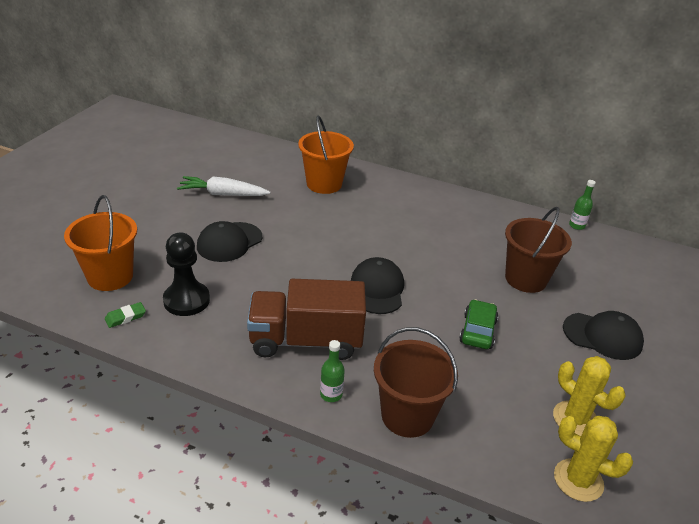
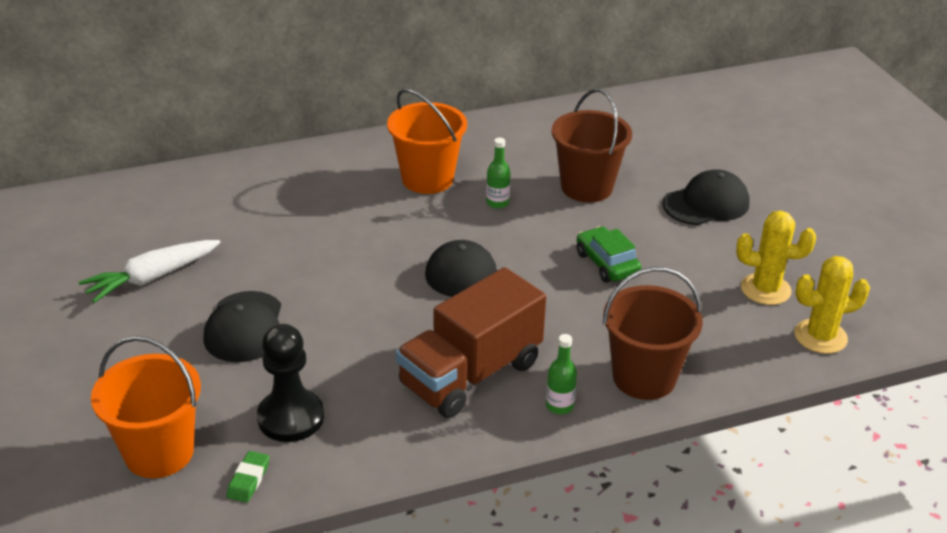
camera: 40 degrees left, 0 degrees up
orange bucket [298,115,354,194] -> orange bucket moved to [387,89,467,194]
green bottle [569,180,596,230] -> green bottle moved to [486,138,511,209]

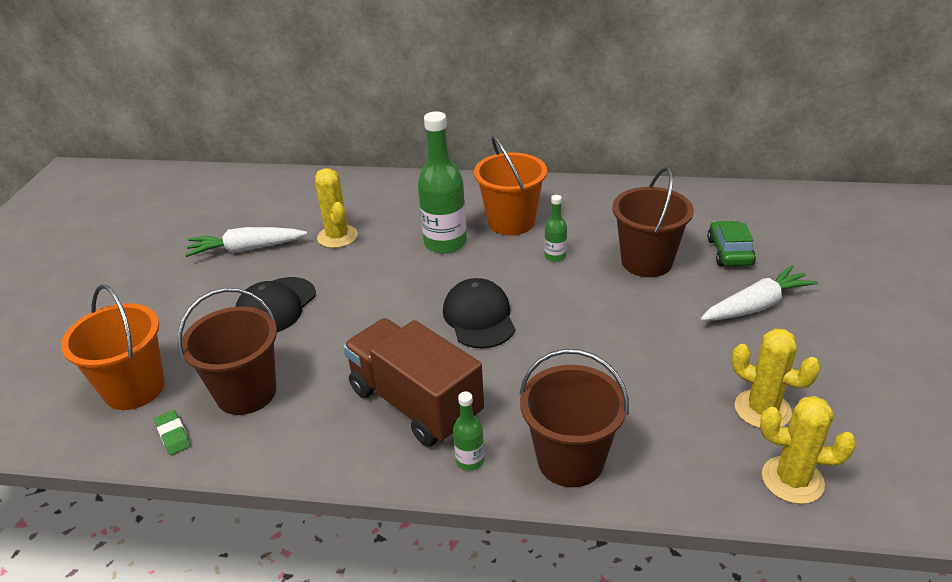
camera: 30 degrees right, 0 degrees up
green eraser [227,451,270,503] -> green eraser turned 75 degrees counterclockwise [154,410,191,455]
black pawn [257,324,324,442] -> brown bucket [178,288,277,415]
brown truck [396,267,546,418] -> brown truck turned 60 degrees clockwise [343,318,484,447]
green car [576,226,641,283] -> green car moved to [707,221,756,266]
black cap [662,169,750,225] -> white carrot [701,265,818,321]
none -> yellow cactus [315,168,358,248]
none -> green bottle [418,111,467,253]

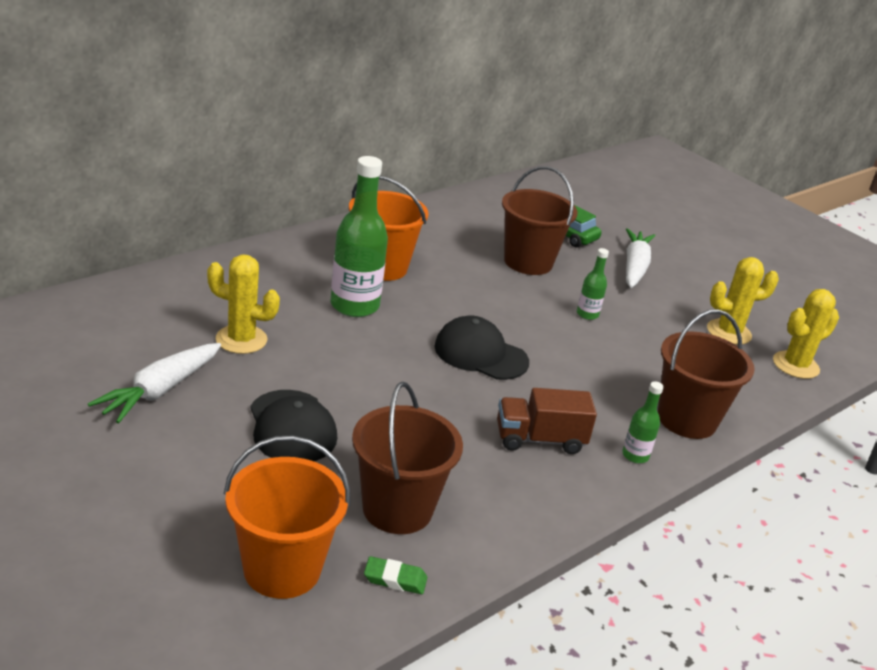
camera: 55 degrees left, 5 degrees down
brown truck [343,318,484,447] -> brown truck [497,388,597,454], size x0.61
green bottle [544,195,567,262] -> green bottle moved to [577,248,609,320]

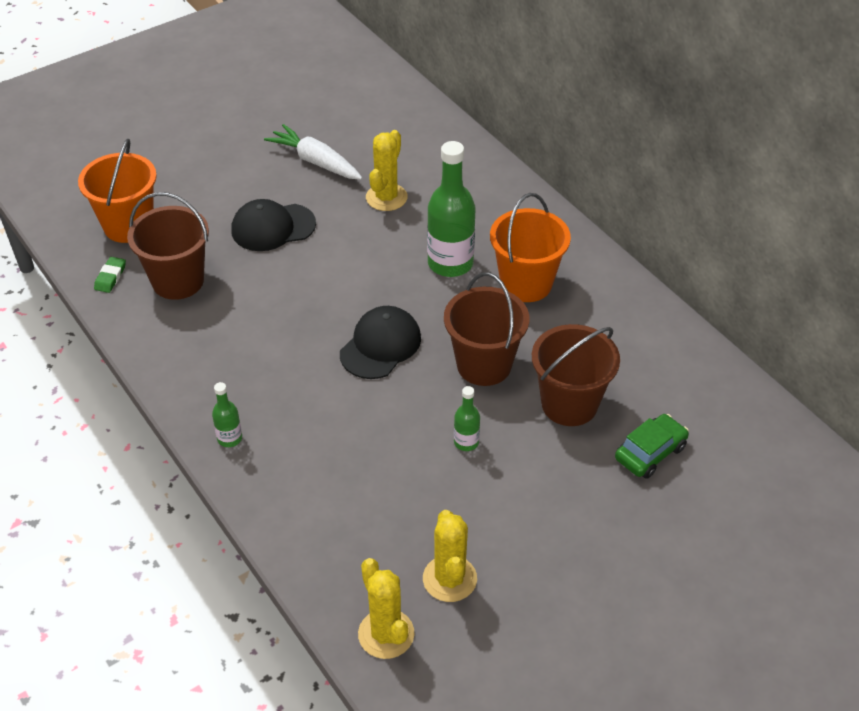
camera: 100 degrees right, 15 degrees up
brown truck [497,388,597,454] -> none
white carrot [626,228,655,288] -> none
brown bucket [658,309,755,439] -> brown bucket moved to [444,273,529,386]

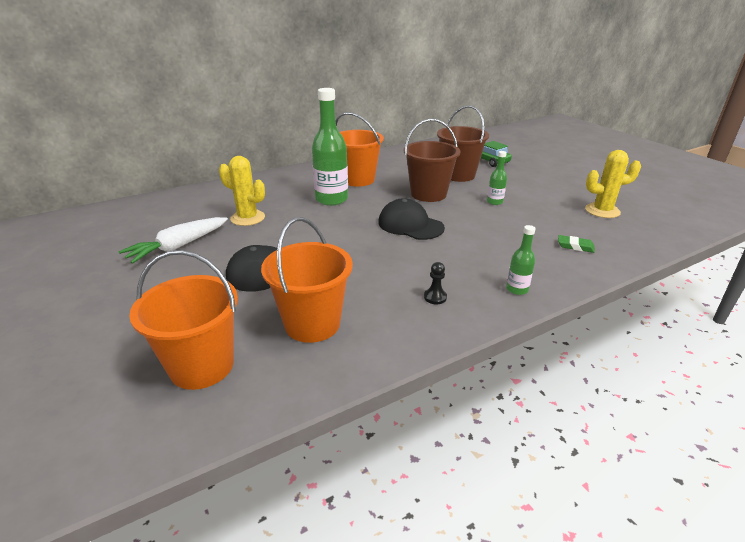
camera: 85 degrees left, 15 degrees down
green eraser [94,257,126,293] -> green eraser moved to [558,235,595,253]
brown bucket [127,192,209,300] -> orange bucket [261,217,353,343]
yellow cactus [358,558,415,659] -> none
none -> black pawn [424,262,447,304]

